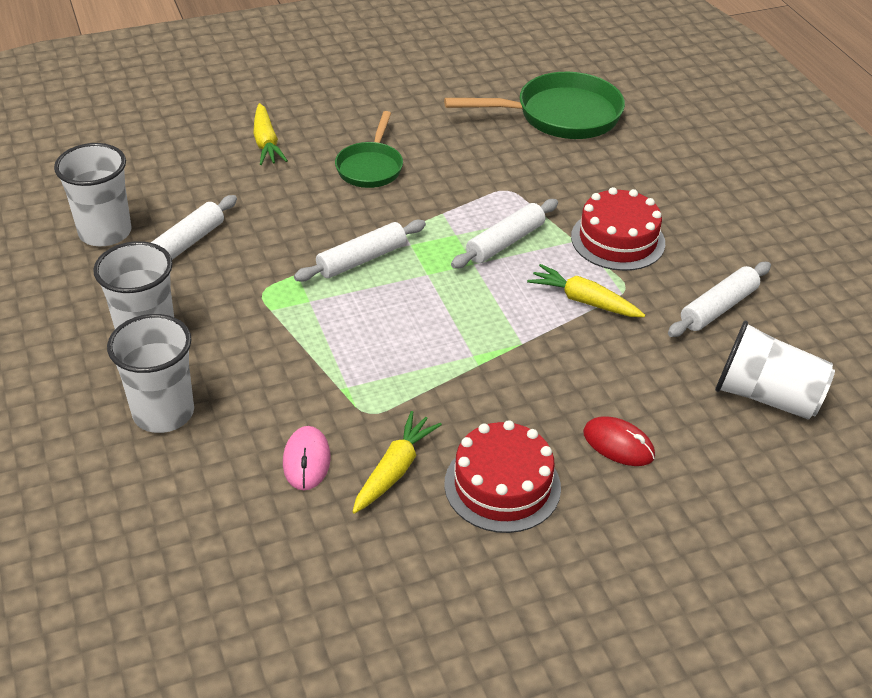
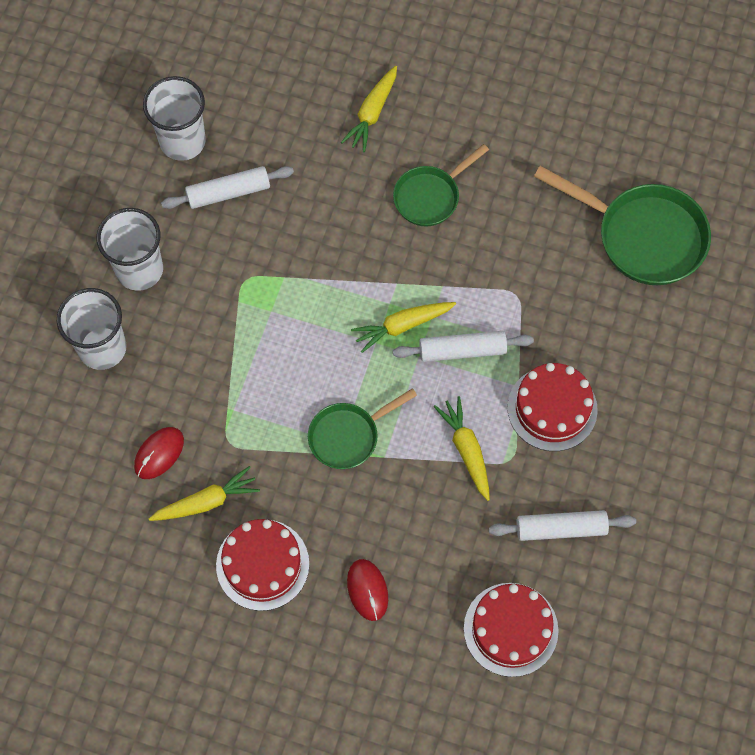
camera: 40 degrees right, 25 degrees up
pink mouse [283,426,331,490] -> red mouse [134,427,184,479]
white rolling pin [294,220,426,282] -> none
white cup [715,321,835,420] -> red cake [464,583,559,677]
none -> green pan [308,388,417,469]
none -> yellow carrot [351,302,456,353]

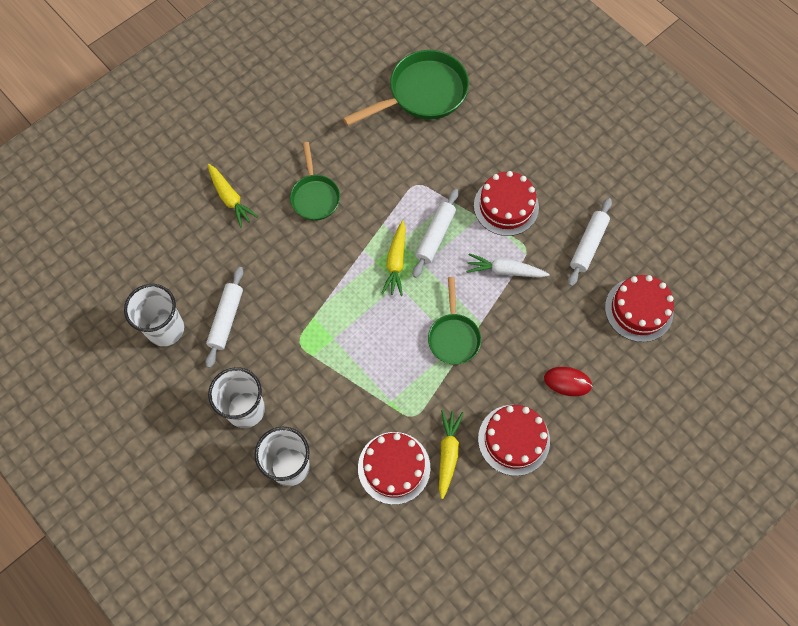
camera: 60 degrees left, 0 degrees up
red mouse [134,427,184,479] -> red cake [358,432,430,505]
yellow carrot [434,396,490,501] -> white carrot [466,253,550,278]

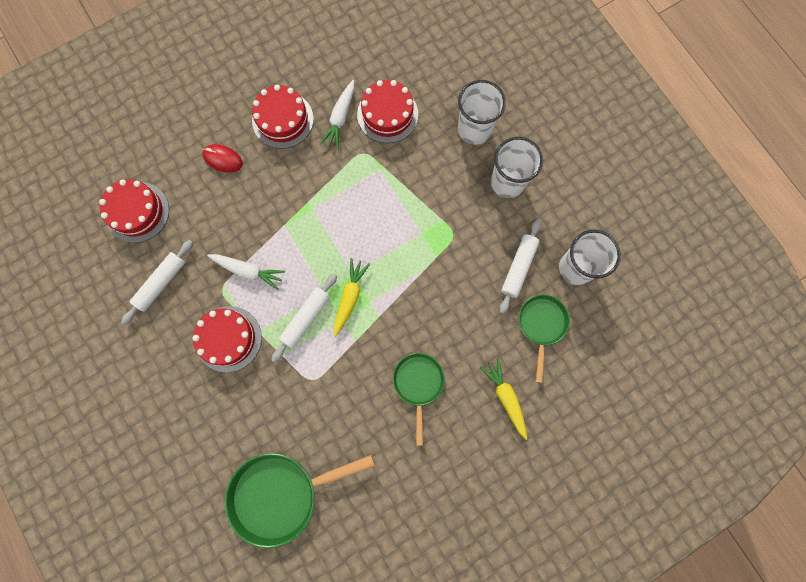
camera: 170 degrees left, 10 degrees up
green pan [428,277,481,365] -> green pan moved to [519,295,570,383]
yellow carrot [439,410,464,499] -> white carrot [320,80,354,149]

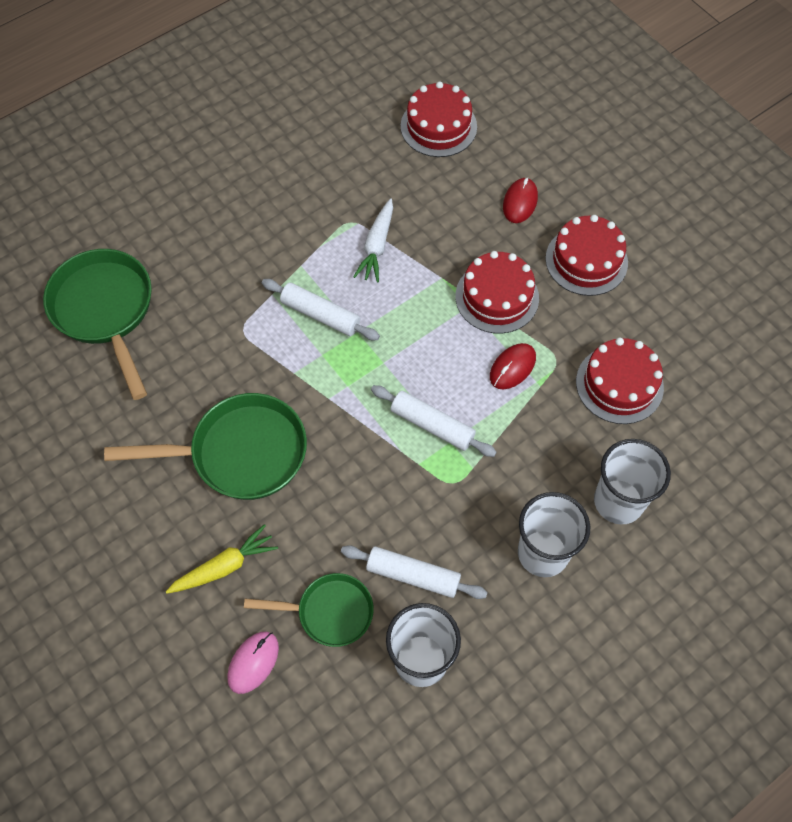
camera: 85 degrees right, 15 degrees down
white rolling pin [121,240,193,325] -> white rolling pin moved to [371,385,497,457]
red cake [193,306,262,372] -> red cake moved to [455,251,539,334]
white carrot [320,80,354,149] -> none
yellow carrot [334,258,370,337] -> none
green pan [393,353,445,446] -> green pan [104,393,307,500], size x1.65
none -> pink mouse [227,632,279,694]
none -> red mouse [490,343,536,389]

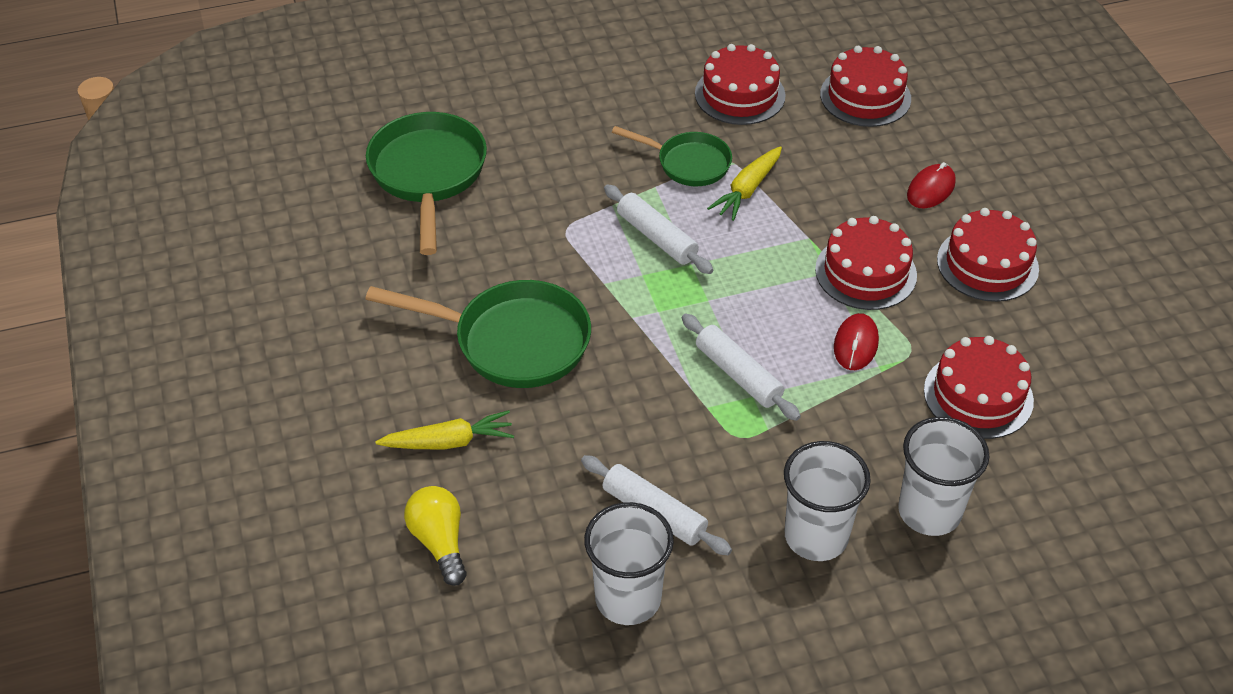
camera: 20 degrees right, 15 degrees down
pink mouse [227,632,279,694] -> yellow light bulb [404,486,467,586]
green pan [244,573,374,647] -> green pan moved to [612,126,732,186]
white carrot [353,198,393,282] -> yellow carrot [707,146,782,221]
red mouse [490,343,536,389] -> red mouse turned 45 degrees counterclockwise [834,313,879,370]
none -> red cake [695,44,786,125]

